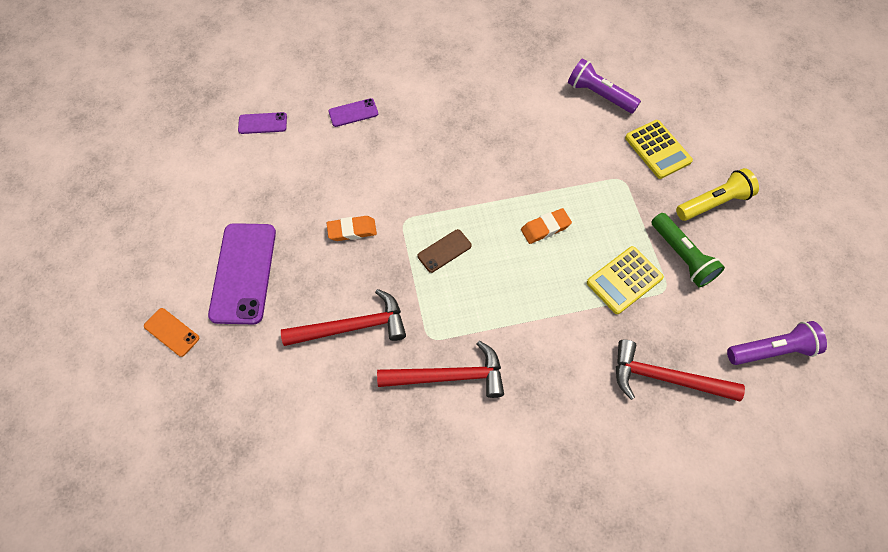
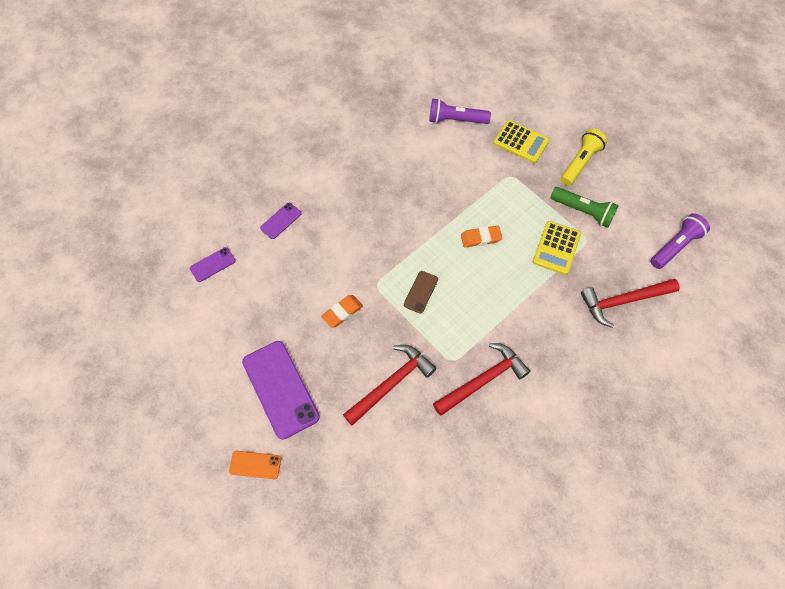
camera: 30 degrees left, 0 degrees up
orange eraser [521,208,572,244] -> orange eraser turned 45 degrees clockwise [461,226,502,248]

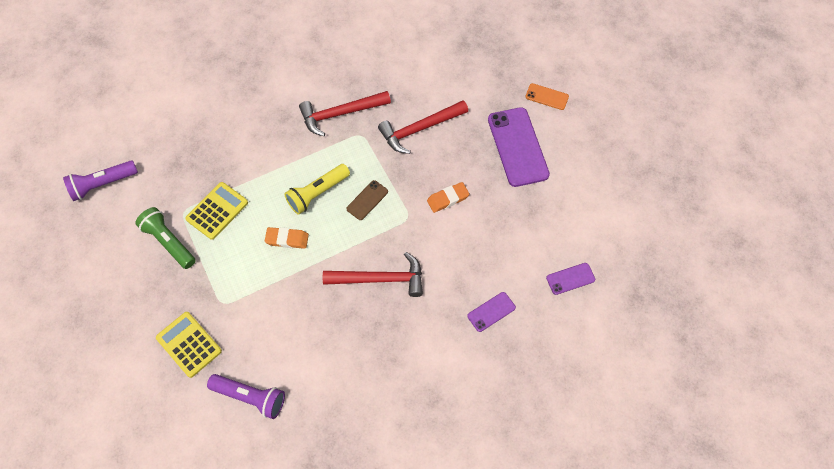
camera: 165 degrees left, 0 degrees up
yellow flashlight [561,129,607,186] -> yellow flashlight moved to [284,164,350,215]
red hammer [581,279,680,328] -> red hammer moved to [323,252,423,297]

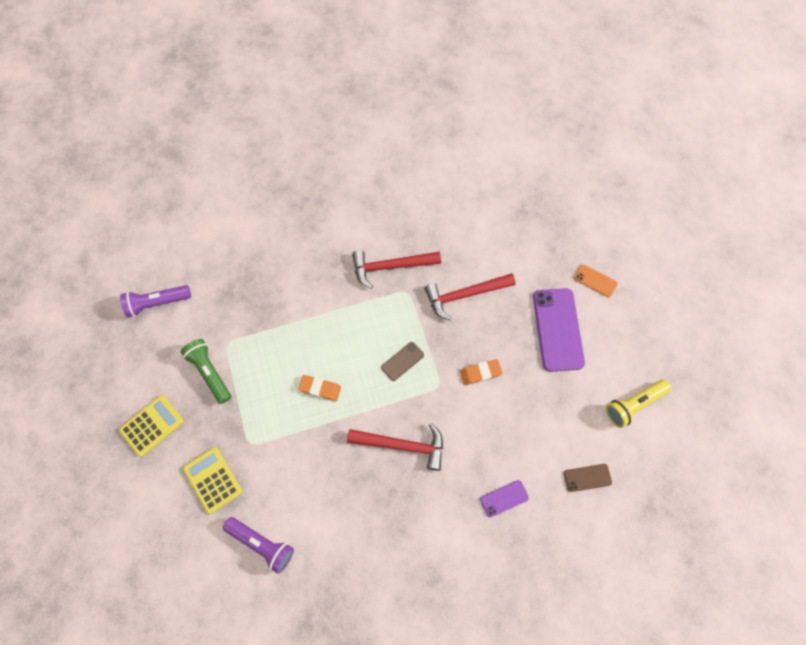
camera: 10 degrees right, 5 degrees up
yellow calculator [185,182,248,240] -> yellow calculator moved to [119,395,184,457]
yellow flashlight [284,164,350,215] -> yellow flashlight moved to [606,380,671,428]
purple phone [546,263,595,295] -> brown phone [564,464,612,492]

